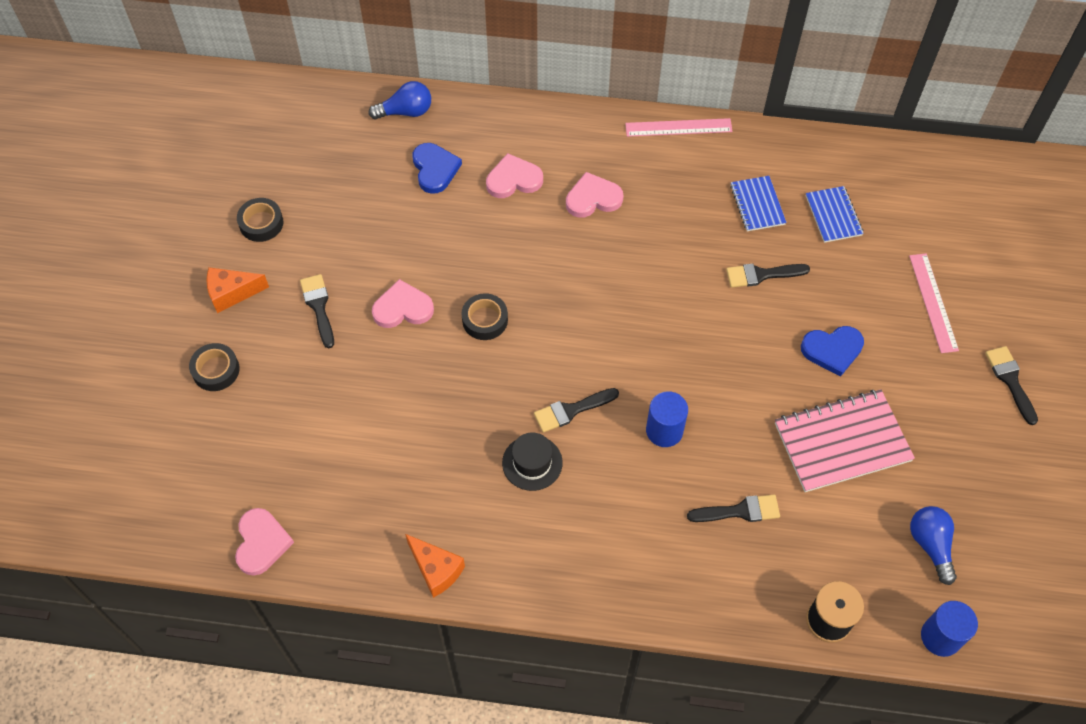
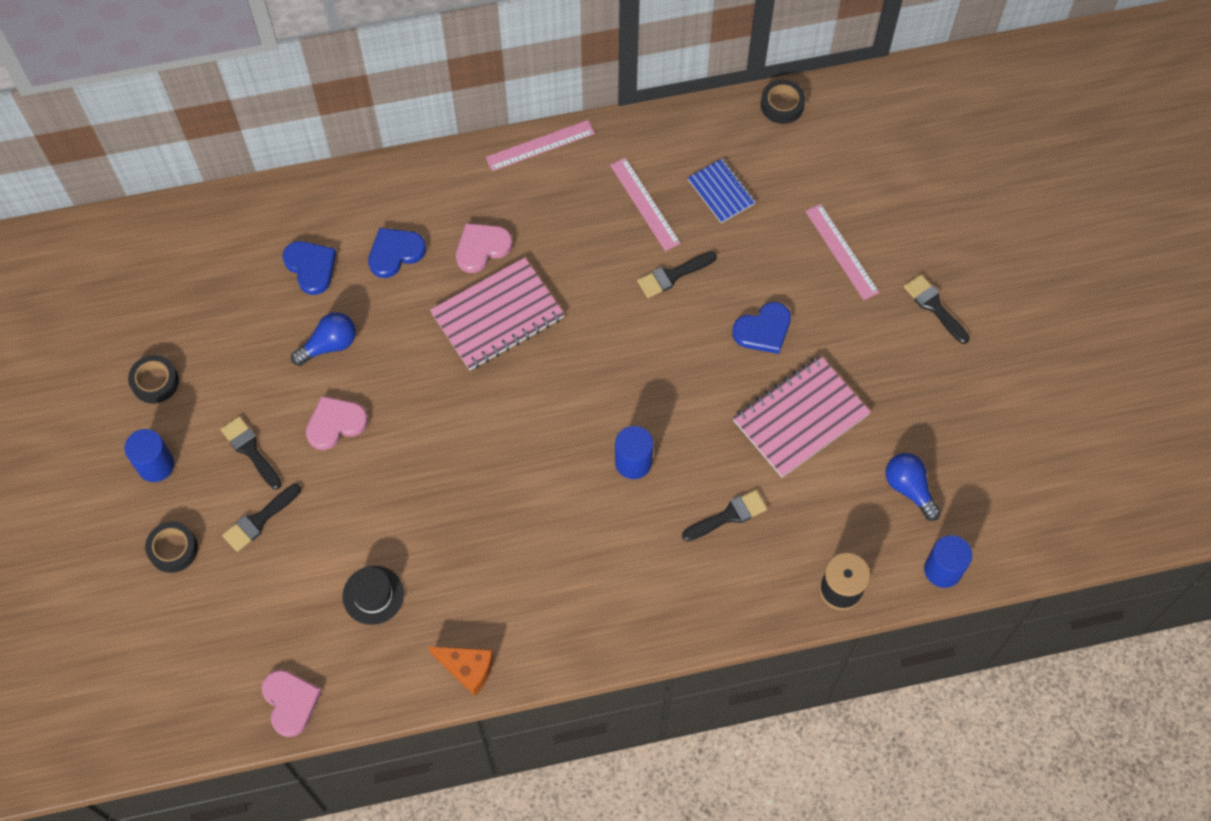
camera: 20 degrees left, 5 degrees up
orange cheese [207,267,269,313] -> blue cylinder [124,429,174,482]
blue light bulb [369,81,431,119] -> blue light bulb moved to [291,312,356,366]
black tape [462,293,508,340] -> black tape moved to [761,79,805,124]
pink heart [486,153,543,198] -> blue heart [368,228,426,278]
black hat [502,433,563,491] -> black hat moved to [342,566,404,625]
black brush [534,388,619,433] -> black brush moved to [222,484,301,552]
blue notebook [730,176,787,231] -> pink ruler [610,158,681,251]
none -> pink notebook [430,257,565,371]

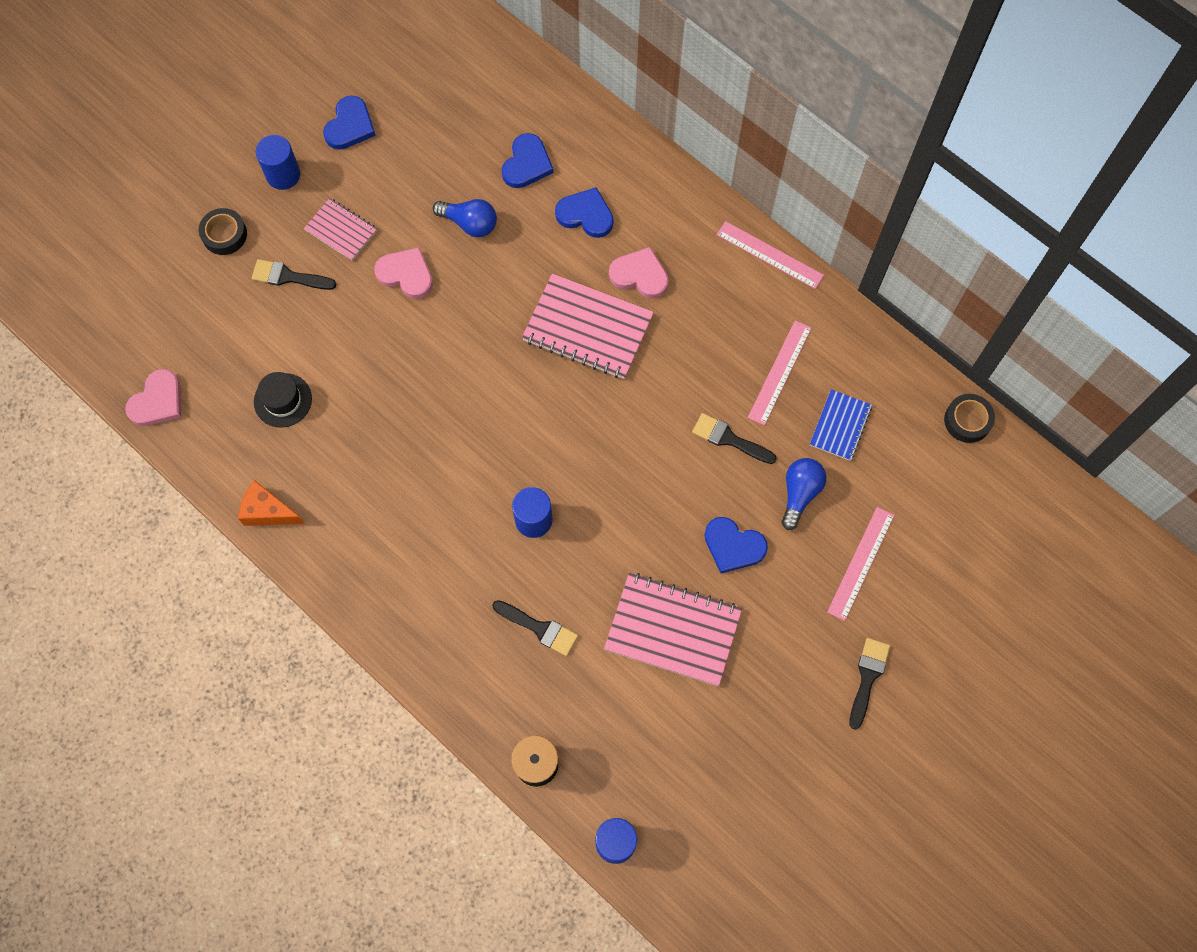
camera: 55 degrees right, 5 degrees up
black tape [128,355,179,404] -> blue heart [323,96,376,150]
black brush [221,416,282,489] -> pink notebook [304,198,377,261]
orange cheese [428,646,494,696] -> orange cheese turned 120 degrees clockwise [238,480,305,526]
blue light bulb [886,453,941,521] -> blue light bulb moved to [782,458,826,530]

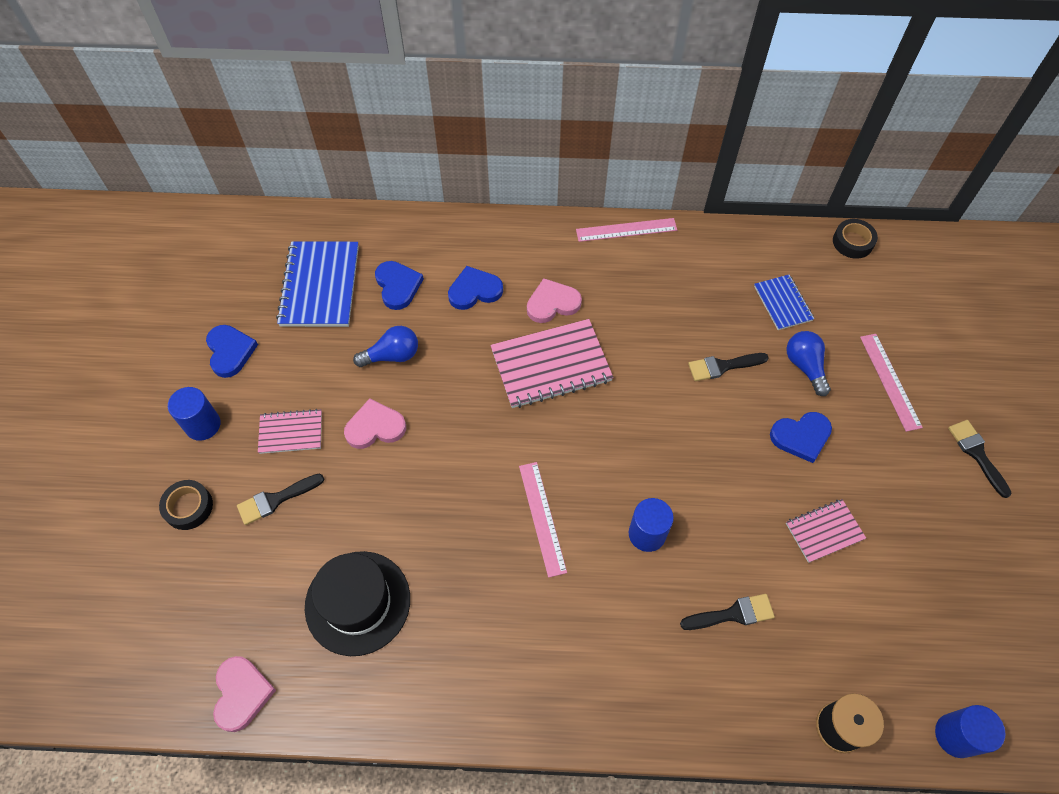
camera: 40 degrees left, 10 degrees down
orange cheese [238,480,305,526] -> none
black hat [254,372,312,428] -> black hat [305,551,410,656], size x1.69
pink notebook [604,573,742,686] -> pink notebook [786,499,866,563], size x0.56
pink ruler [748,320,812,425] -> pink ruler moved to [519,462,567,578]
none -> blue notebook [276,242,359,327]

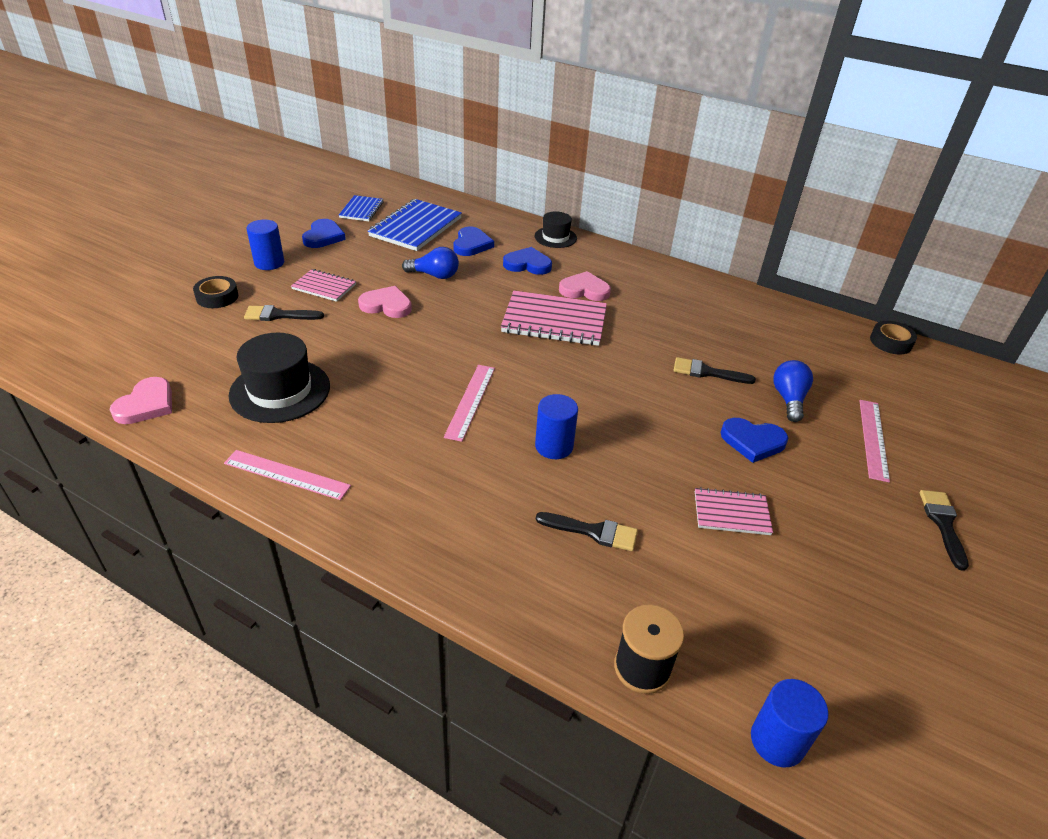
camera: 25 degrees right, 20 degrees down
pink ruler [576,218,677,242] -> pink ruler moved to [224,450,351,500]
blue notebook [754,275,814,330] -> blue notebook moved to [339,195,384,221]
none -> black hat [534,212,577,248]

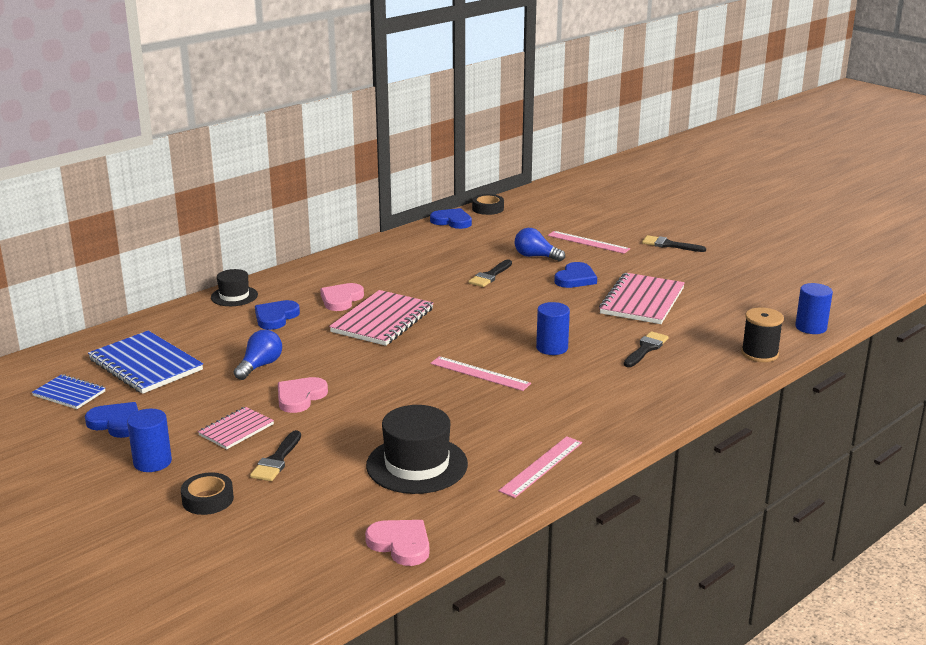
camera: 70 degrees left, 15 degrees down
blue heart [453,226,494,256] -> blue heart moved to [430,208,472,229]
pink notebook [695,487,773,535] -> pink notebook [599,272,685,324], size x1.79

